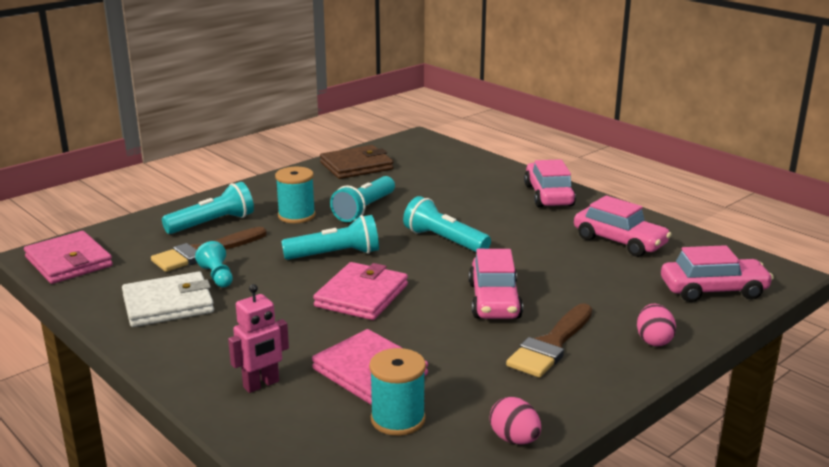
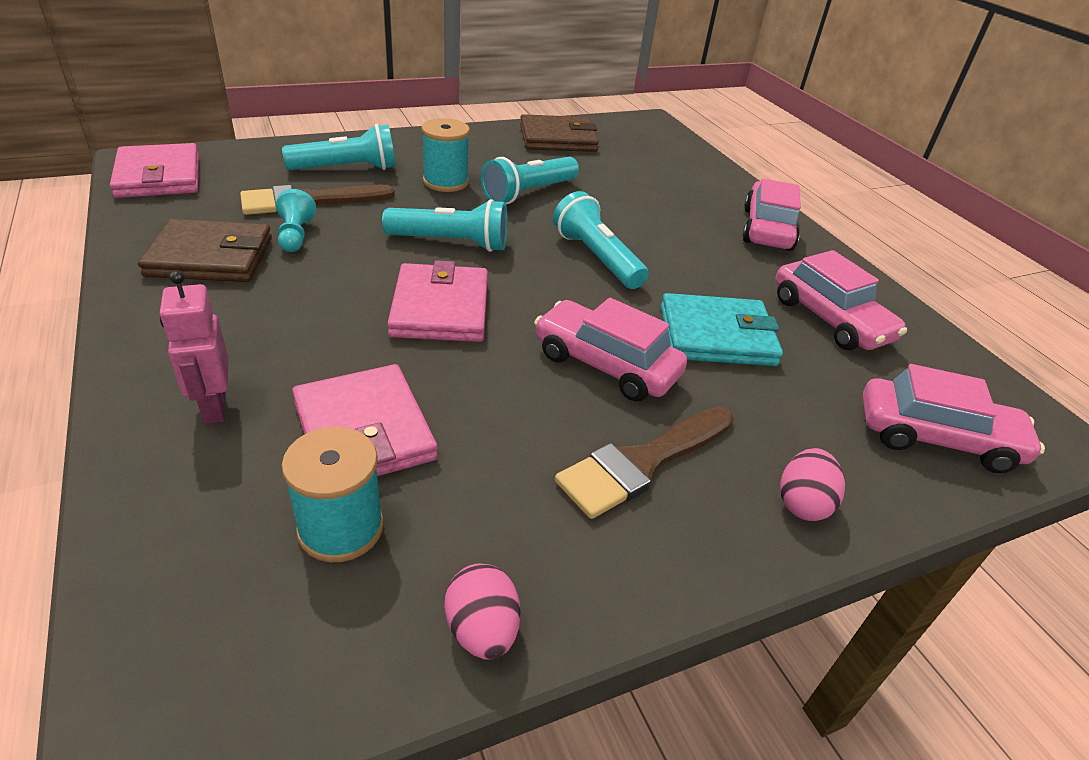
camera: 15 degrees right, 15 degrees up
white wallet [122,272,214,327] -> brown wallet [138,219,272,282]
pink robot [228,284,289,393] -> pink robot turned 90 degrees clockwise [160,271,229,424]
pink wallet [313,262,408,320] -> pink wallet turned 45 degrees counterclockwise [387,260,488,342]
pink car [469,249,523,319] -> pink car turned 105 degrees clockwise [534,298,687,401]
none -> turquoise wallet [661,293,783,366]

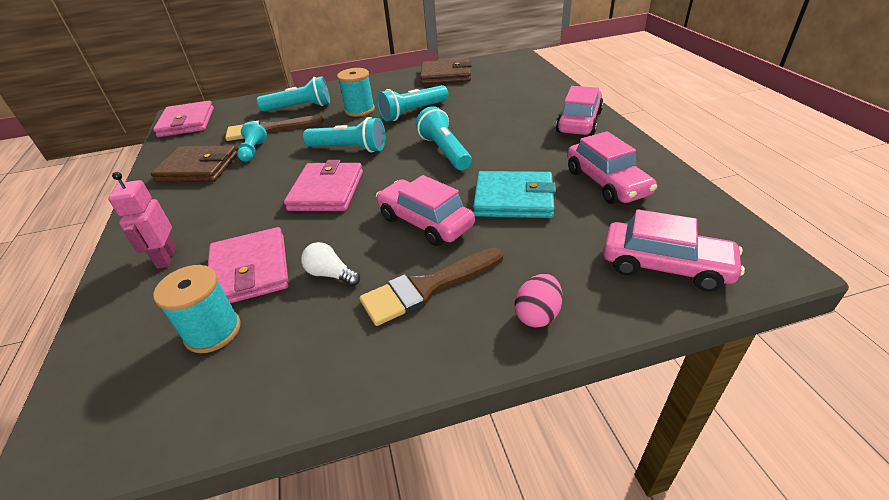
camera: 15 degrees right, 0 degrees up
pink egg [445,563,521,660] -> none
none -> white light bulb [301,242,360,286]

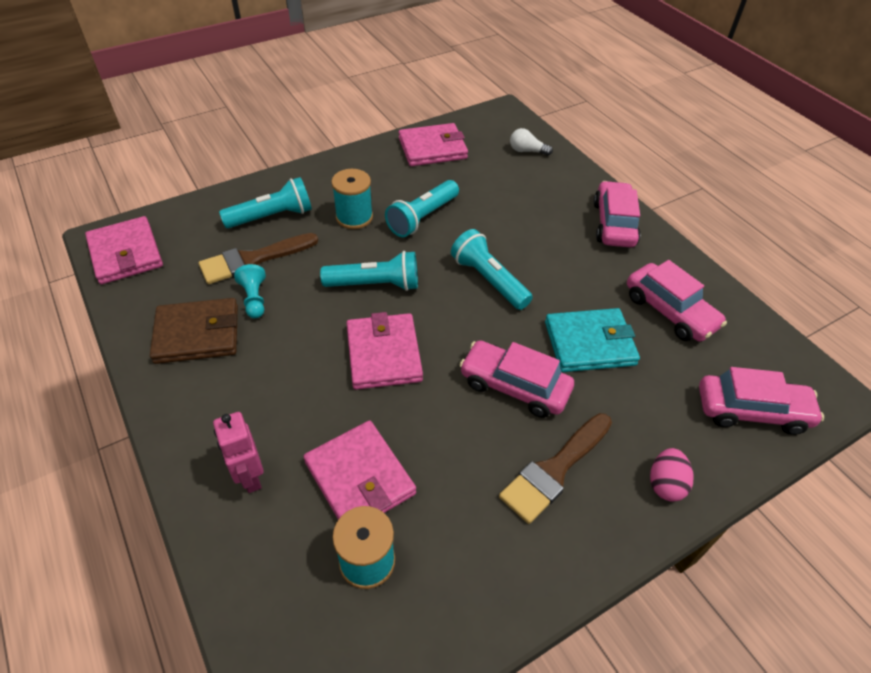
camera: 20 degrees left, 10 degrees up
white light bulb [301,242,360,286] -> white light bulb moved to [510,128,553,156]
brown wallet [420,58,472,84] -> pink wallet [399,123,468,166]

